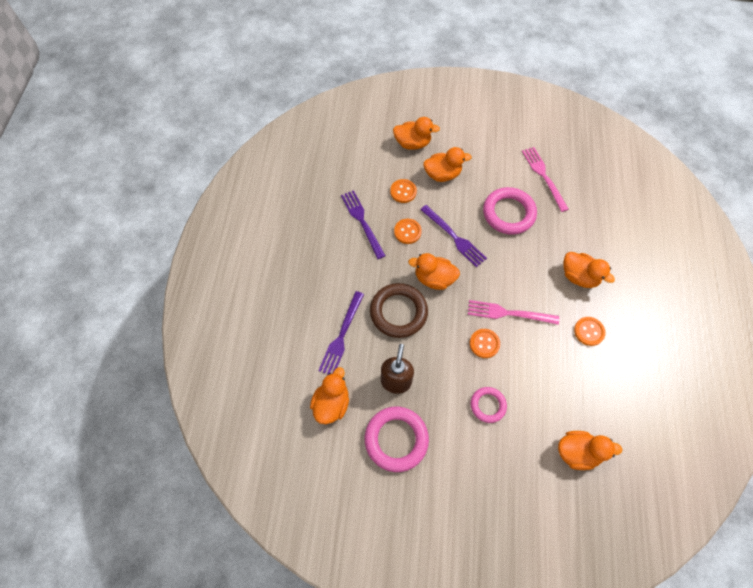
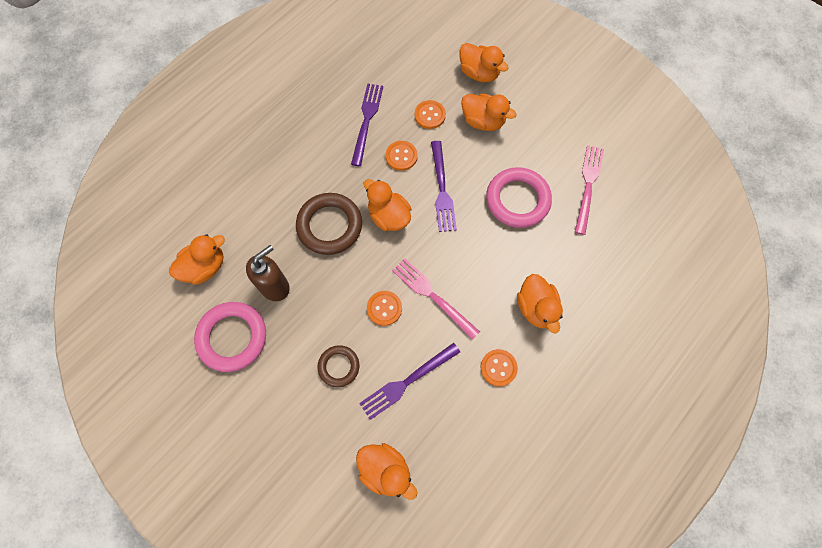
camera: 35 degrees right, 5 degrees up
purple fork [318,291,364,374] -> purple fork moved to [359,343,460,420]
pink ring [471,387,507,423] -> brown ring [317,345,359,387]

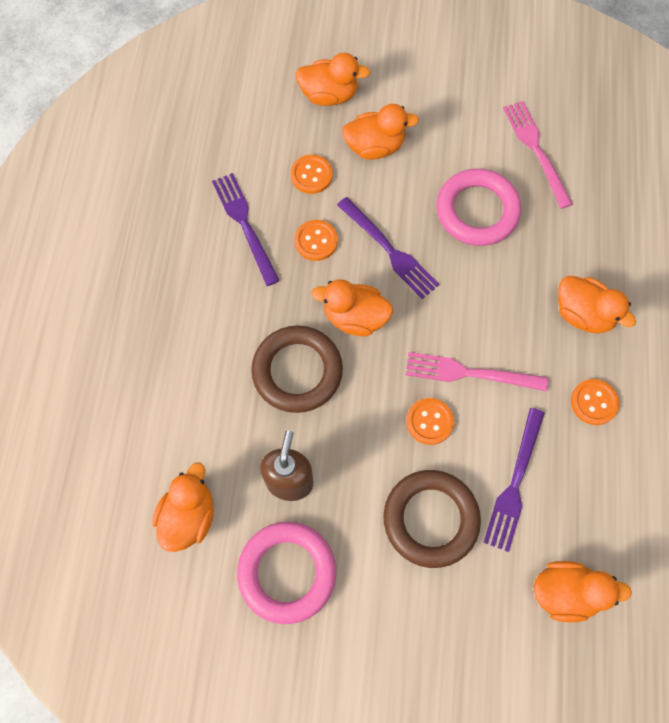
camera: 35 degrees left, 0 degrees up
brown ring [317,345,359,387] -> brown ring [383,470,481,568], size x1.72

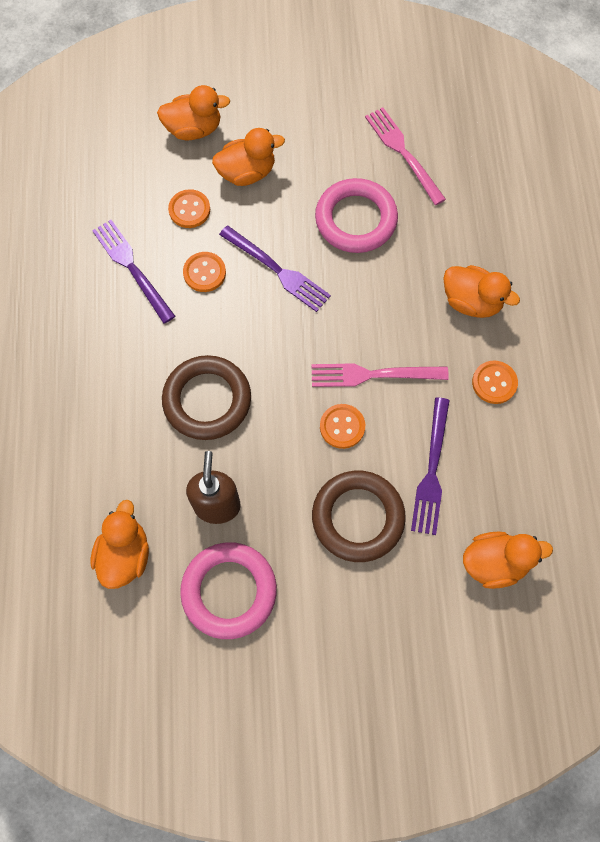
camera: 10 degrees left, 0 degrees up
orange duck [311,279,393,336] -> none

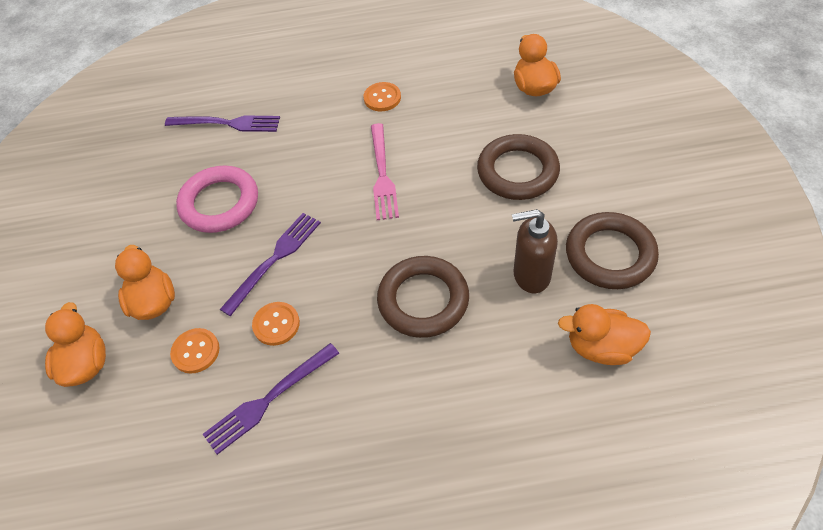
camera: 90 degrees left, 15 degrees down
pink ring [180,542,277,639] -> brown ring [566,212,659,289]
orange button [320,404,365,449] -> none
pink fork [365,107,446,205] -> none
purple fork [411,397,450,535] -> purple fork moved to [165,115,280,132]
orange duck [443,265,520,318] -> none

